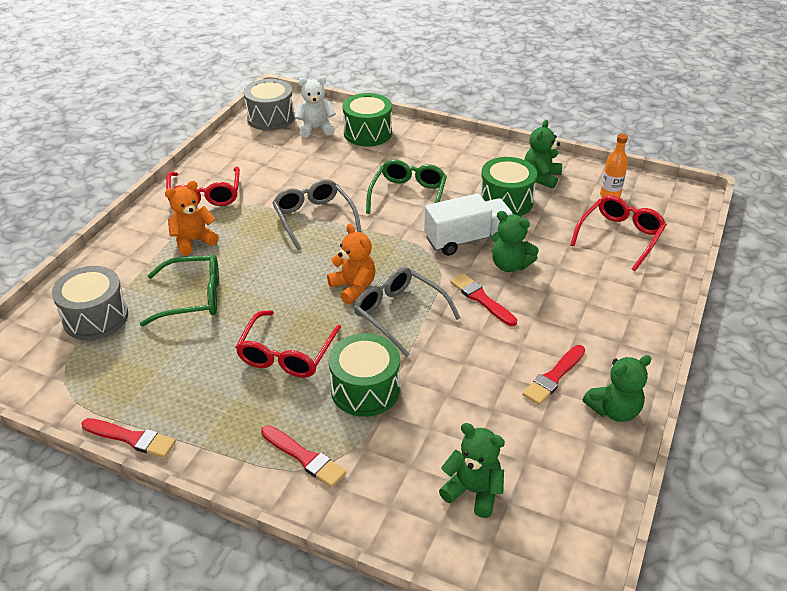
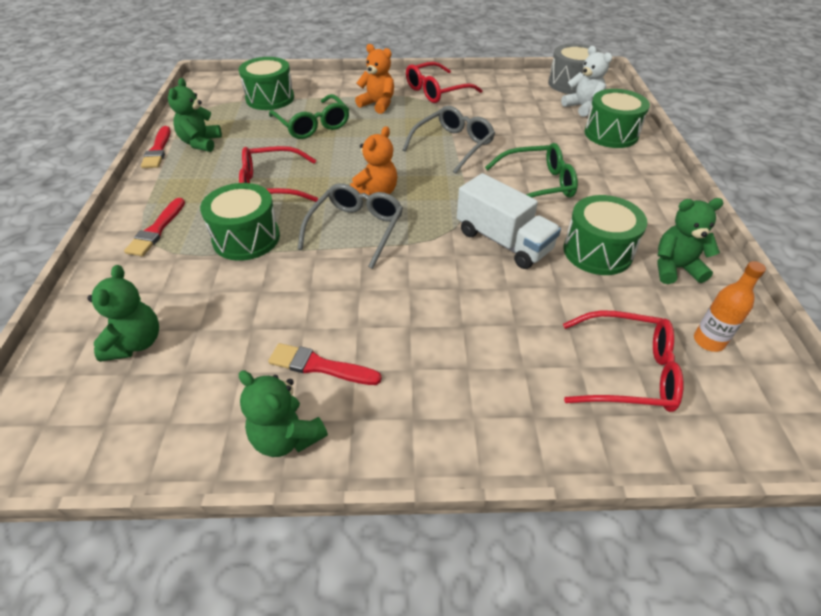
camera: 65 degrees right, 5 degrees up
grey drum [52,266,128,340] -> green drum [238,57,294,110]
red brush [450,273,517,326] -> none
green teddy bear [492,211,539,272] -> green teddy bear moved to [168,78,222,152]

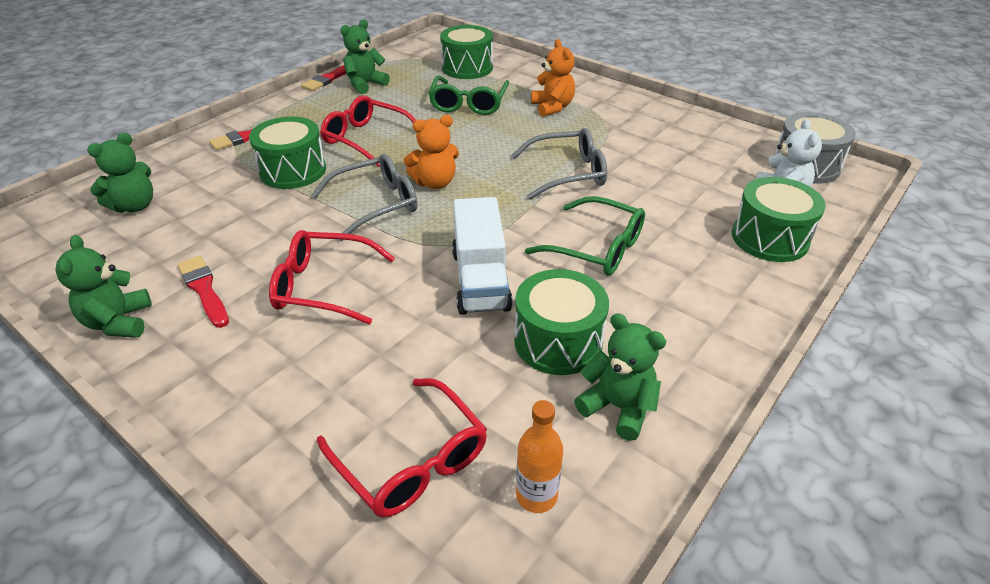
camera: 40 degrees right, 5 degrees down
red glasses [406,62,483,103] -> red glasses moved to [269,230,395,324]

